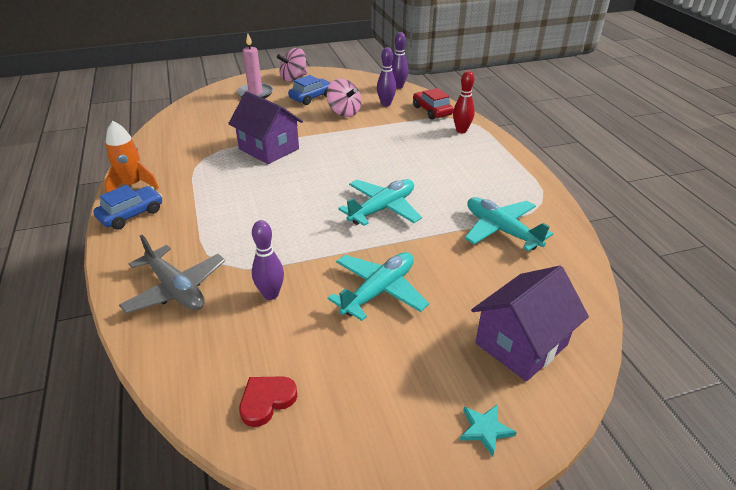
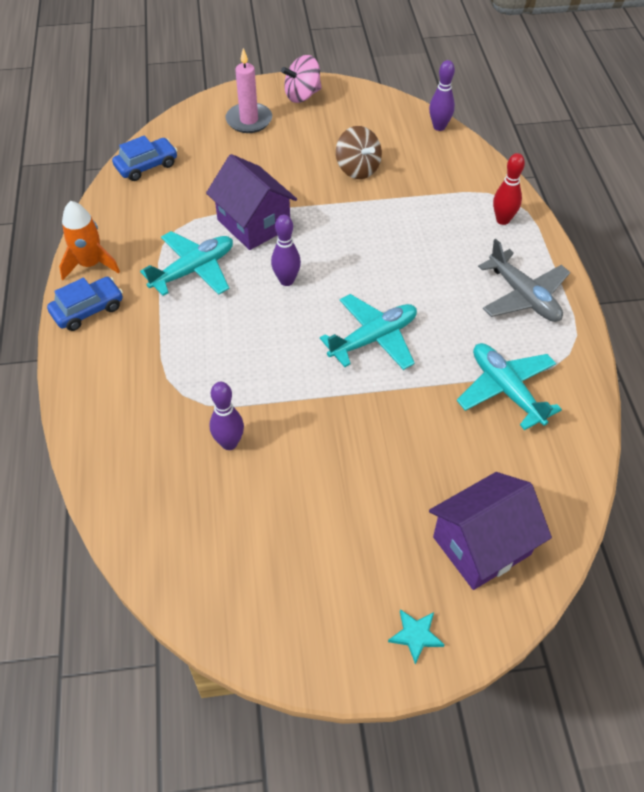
camera: 10 degrees right, 15 degrees up
grey plane [119,235,225,313] -> grey plane moved to [478,239,570,322]
red heart [239,376,297,427] -> none
blue car [288,75,331,105] -> blue car moved to [112,135,178,181]
pink spinning top [327,79,361,117] -> brown spinning top [336,126,382,179]
turquoise plane [328,252,429,321] -> turquoise plane moved to [140,231,233,296]
purple bowling pin [377,47,396,106] -> purple bowling pin moved to [271,215,301,286]
red car [413,88,454,120] -> none

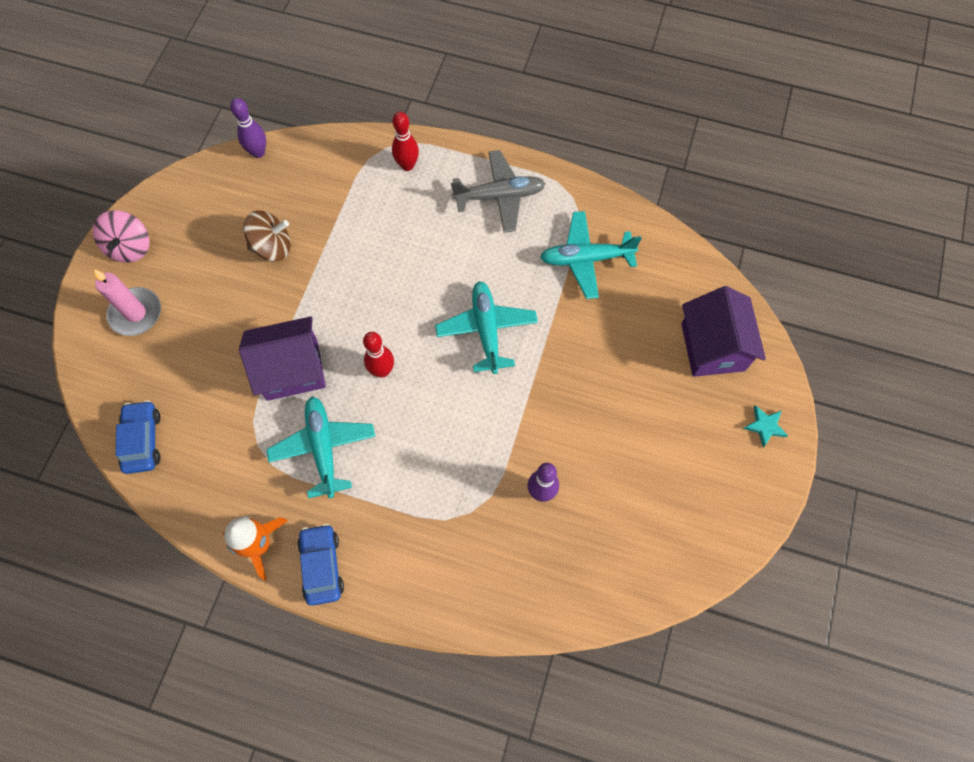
camera: 65 degrees left, 15 degrees up
purple bowling pin [271,215,301,286] -> red bowling pin [363,332,394,378]

